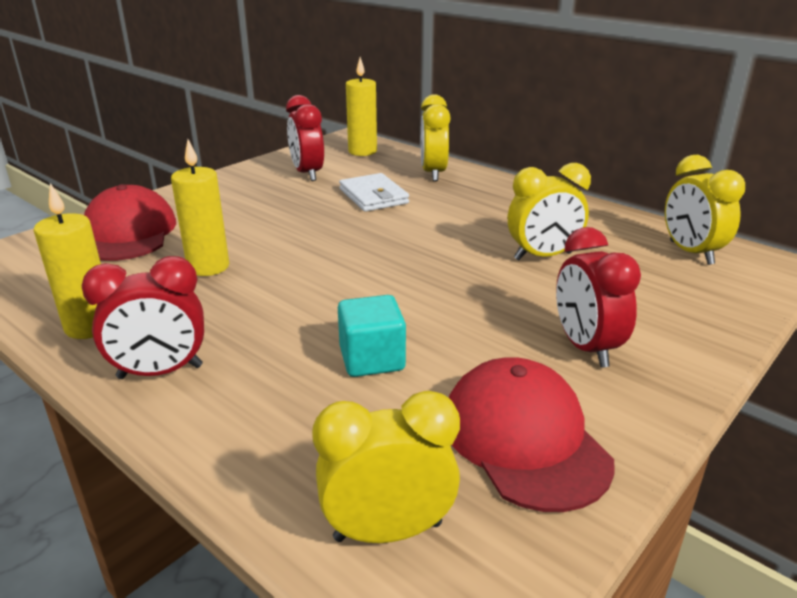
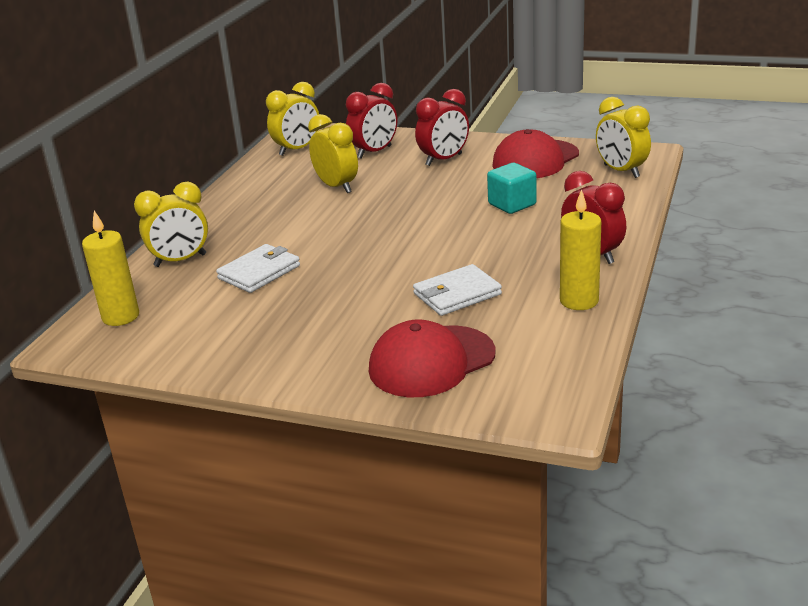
camera: 110 degrees left, 0 degrees up
yellow candle [171,139,229,276] -> white wallet [413,264,502,316]
red clock [286,95,324,181] -> red clock moved to [346,83,397,158]

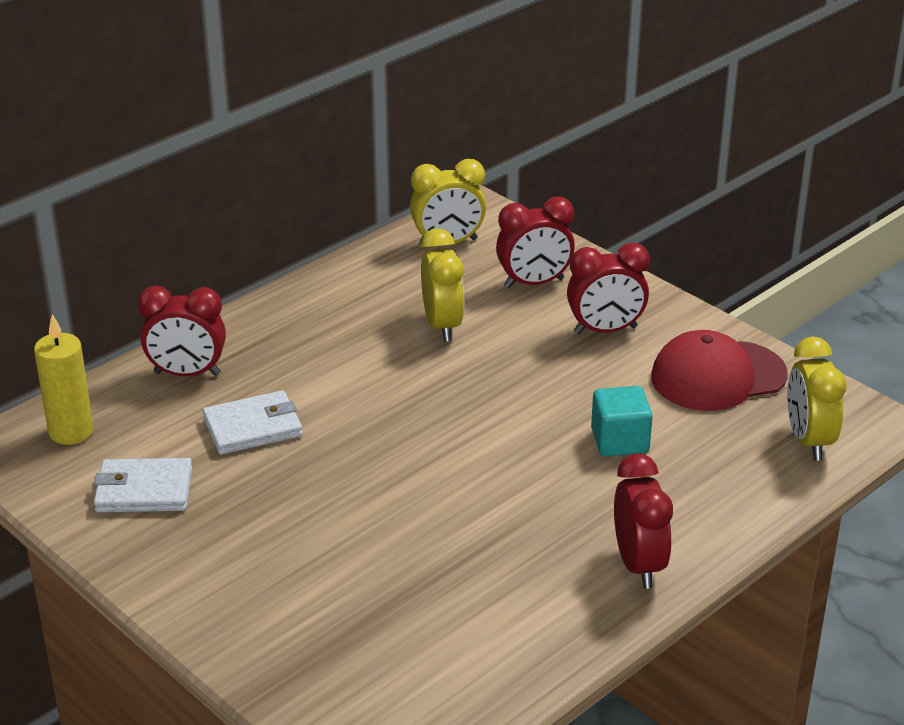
camera: 25 degrees right, 5 degrees up
yellow clock [134,182,208,267] -> red clock [138,286,226,376]
red cap [369,319,496,397] -> none
white wallet [413,264,502,316] -> white wallet moved to [94,458,192,512]
yellow candle [560,189,601,310] -> none

